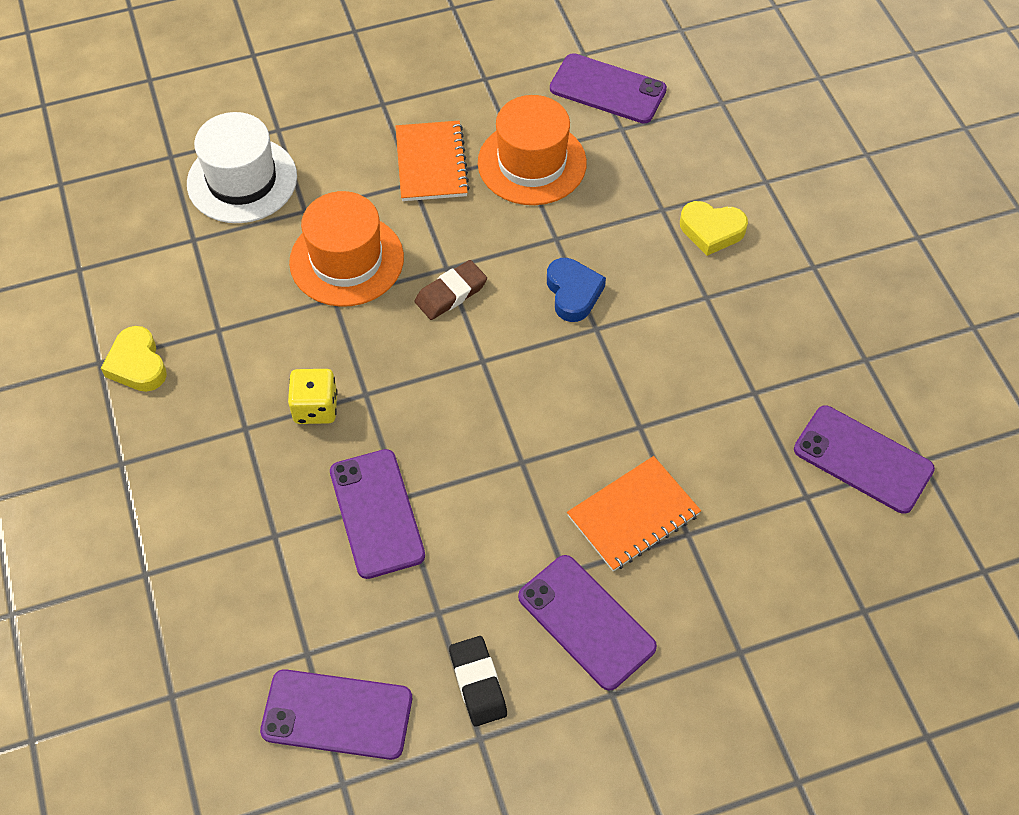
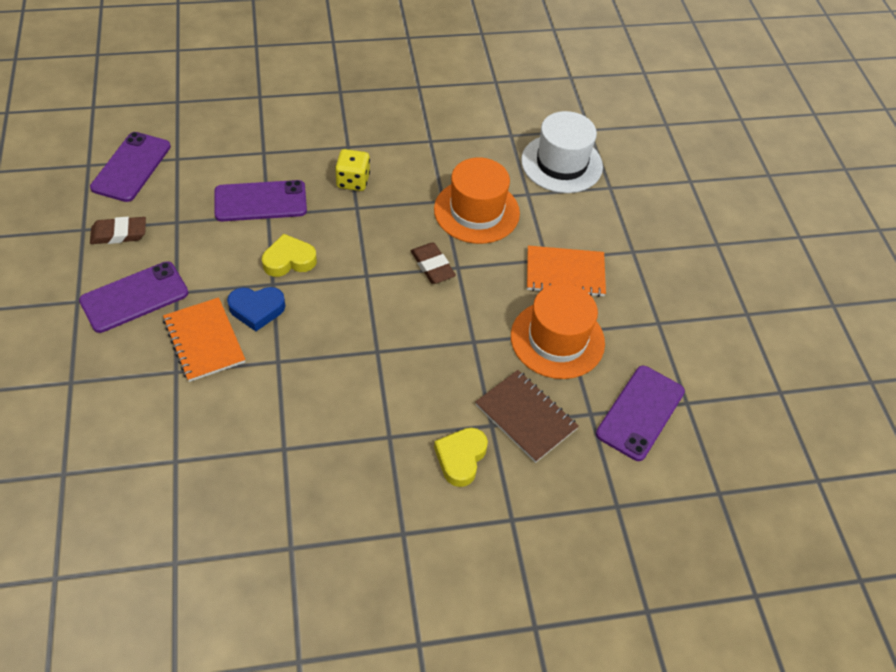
camera: 95 degrees right, 5 degrees down
yellow heart [101,326,167,392] -> yellow heart moved to [262,234,317,277]
black eraser [449,636,507,727] -> brown eraser [90,217,146,244]
blue heart [547,258,606,322] -> blue heart moved to [227,287,285,331]
purple phone [794,406,935,514] -> none
none -> brown notebook [475,370,579,463]

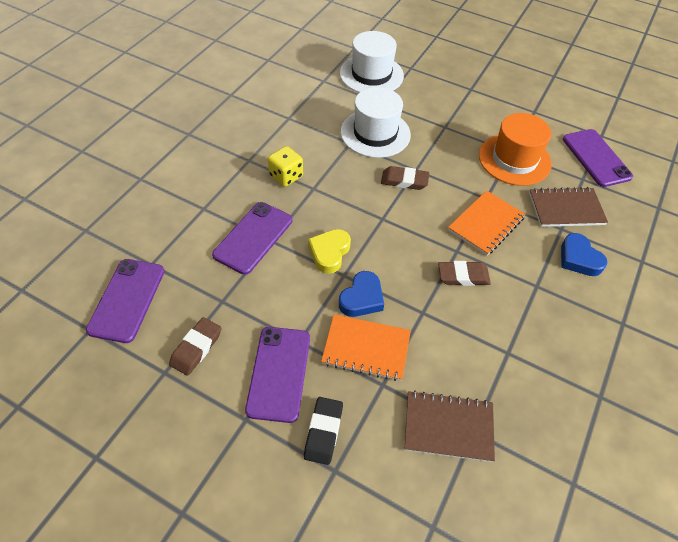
camera: 50 degrees left, 0 degrees up
purple phone [90,132,171,202] -> purple phone turned 45 degrees clockwise [86,259,165,343]
orange hat [434,158,520,244] -> white hat [341,87,411,158]
yellow heart [434,428,488,487] -> blue heart [561,233,608,276]
orange notebook [527,246,606,297] -> orange notebook moved to [448,190,526,255]
none -> black eraser [304,397,343,465]
none -> brown notebook [405,391,495,462]
none -> brown eraser [438,261,491,286]

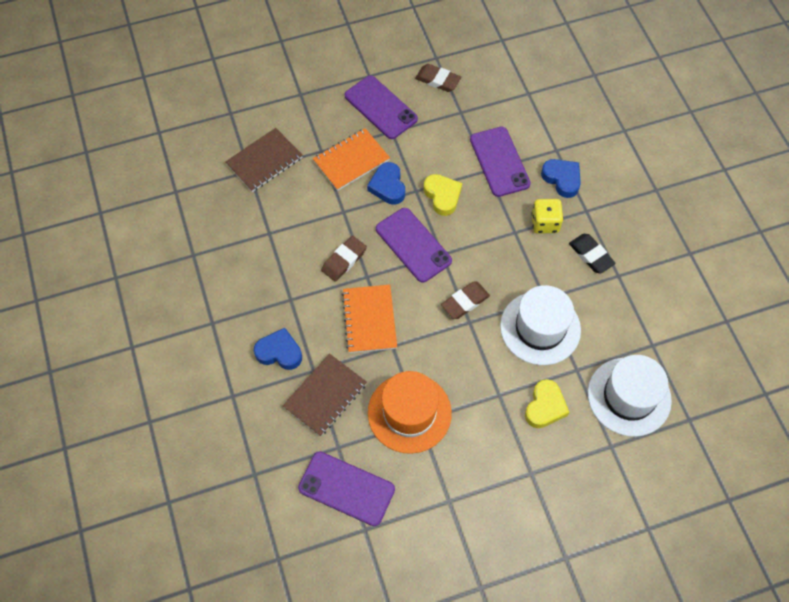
camera: 135 degrees right, 10 degrees up
purple phone [86,259,165,343] -> purple phone moved to [376,208,452,283]
brown eraser [169,317,221,376] -> brown eraser turned 45 degrees counterclockwise [415,64,461,92]
black eraser [304,397,343,465] -> black eraser moved to [569,234,616,274]
none -> yellow heart [525,379,569,428]
none -> blue heart [541,159,581,198]

